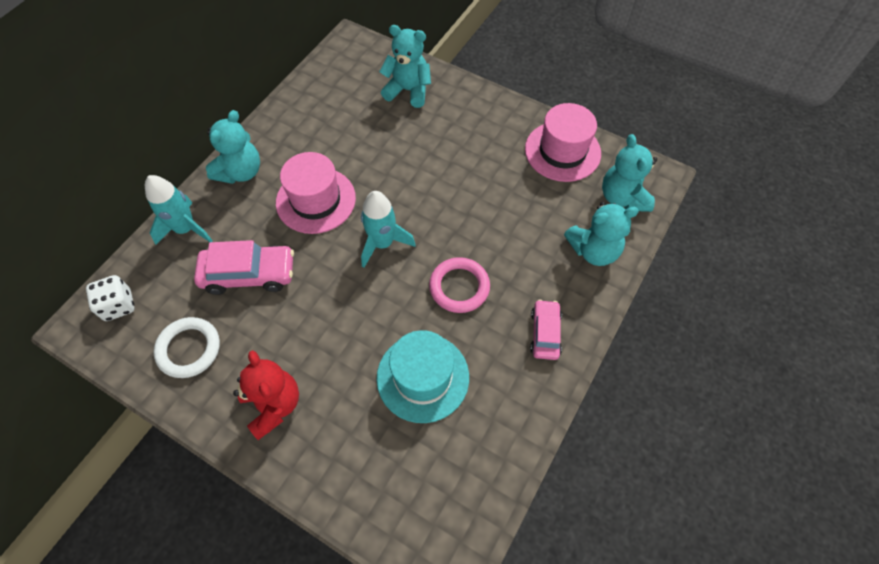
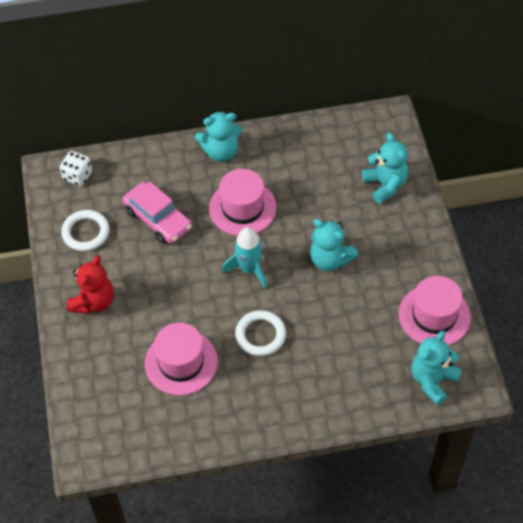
camera: 50 degrees right, 5 degrees down
turquoise rocket [145,175,213,245] -> none
turquoise hat [377,330,469,423] -> pink hat [145,323,218,395]
pink ring [429,257,490,313] -> white ring [235,310,286,356]
pink car [530,299,562,360] -> none
turquoise teddy bear [564,202,639,266] -> turquoise teddy bear moved to [310,219,358,271]

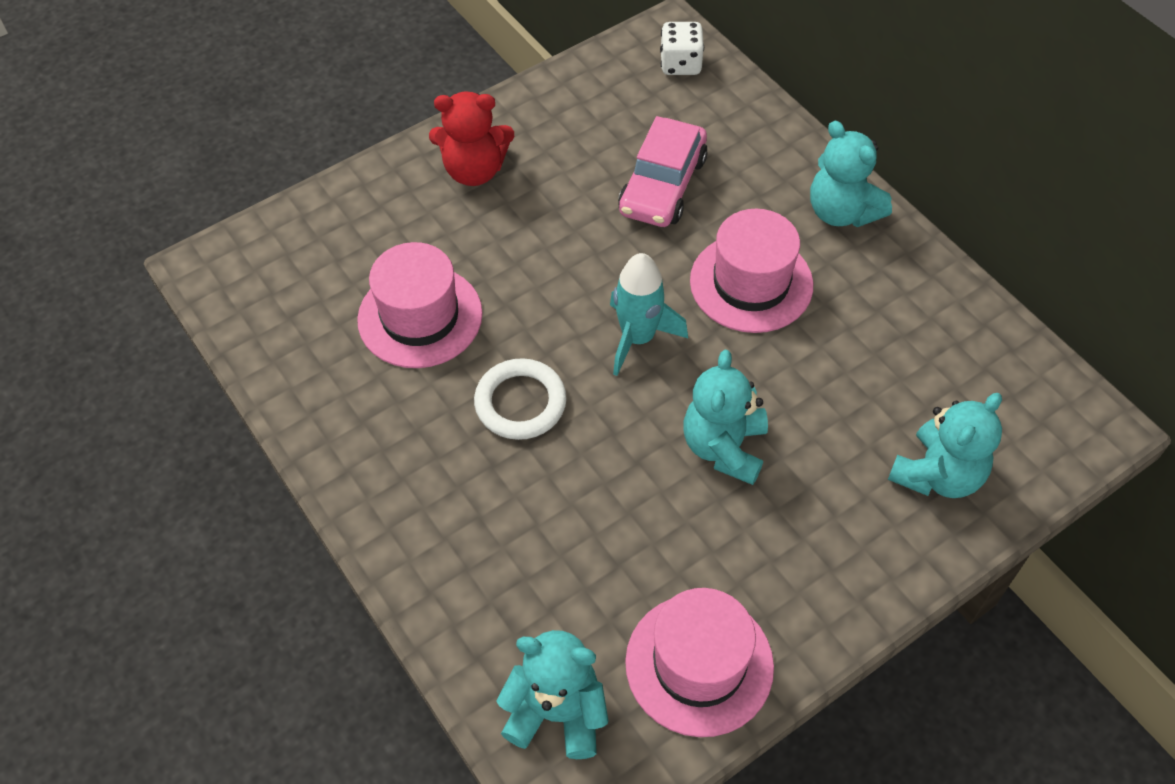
camera: 65 degrees right, 0 degrees up
white ring [61,210,110,251] -> none

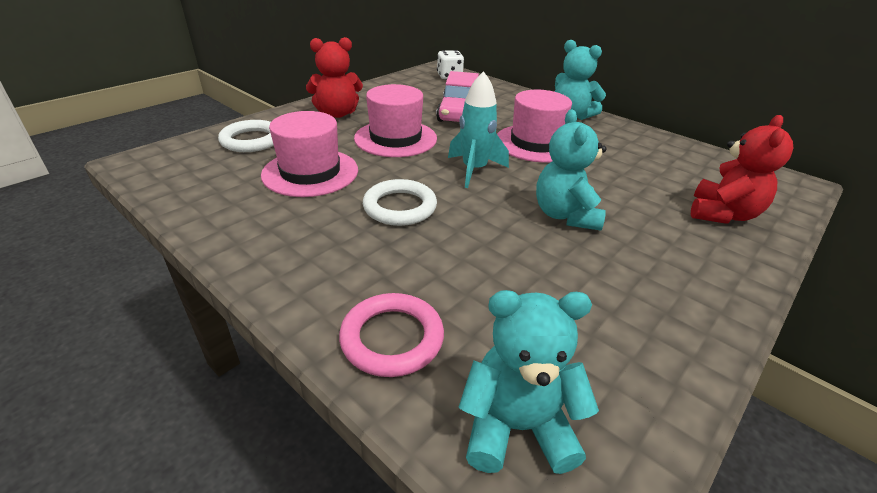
camera: 15 degrees left, 20 degrees down
pink hat [625,588,774,737] -> pink hat moved to [354,84,437,157]
turquoise teddy bear [888,393,1002,498] -> red teddy bear [691,115,793,224]
none -> white ring [218,120,274,152]
none -> pink ring [339,293,444,377]

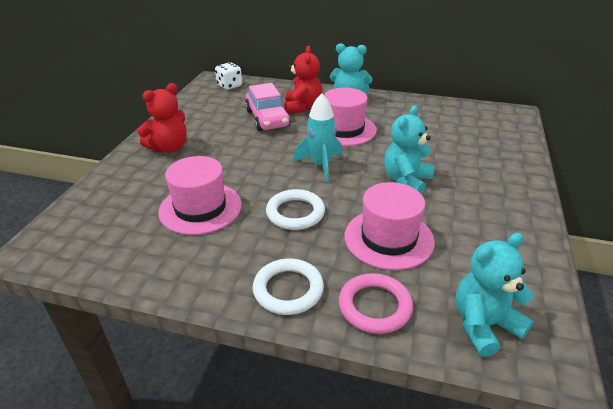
camera: 25 degrees left, 0 degrees up
white ring [218,120,274,152] -> white ring moved to [253,258,324,315]
pink hat [354,84,437,157] -> pink hat moved to [344,182,435,270]
turquoise teddy bear [536,109,607,231] -> turquoise teddy bear turned 60 degrees clockwise [384,106,435,194]
red teddy bear [691,115,793,224] -> red teddy bear moved to [284,46,322,114]

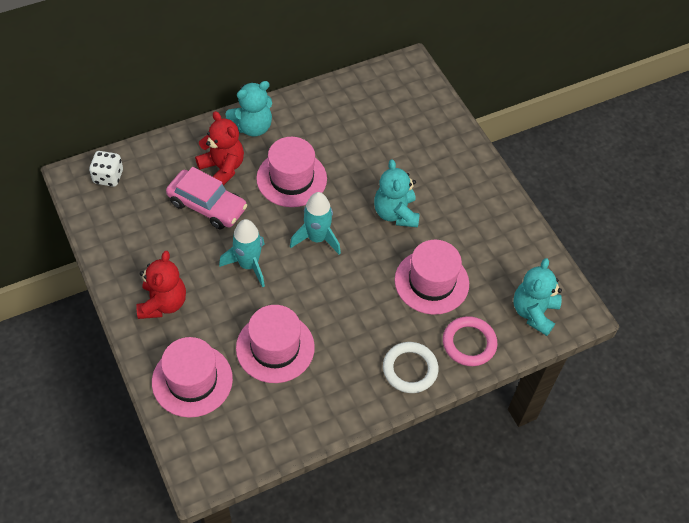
camera: 45 degrees left, 20 degrees up
white ring [266,189,325,230] -> none
none -> pink hat [152,337,233,418]
none -> turquoise rocket [219,219,265,288]

